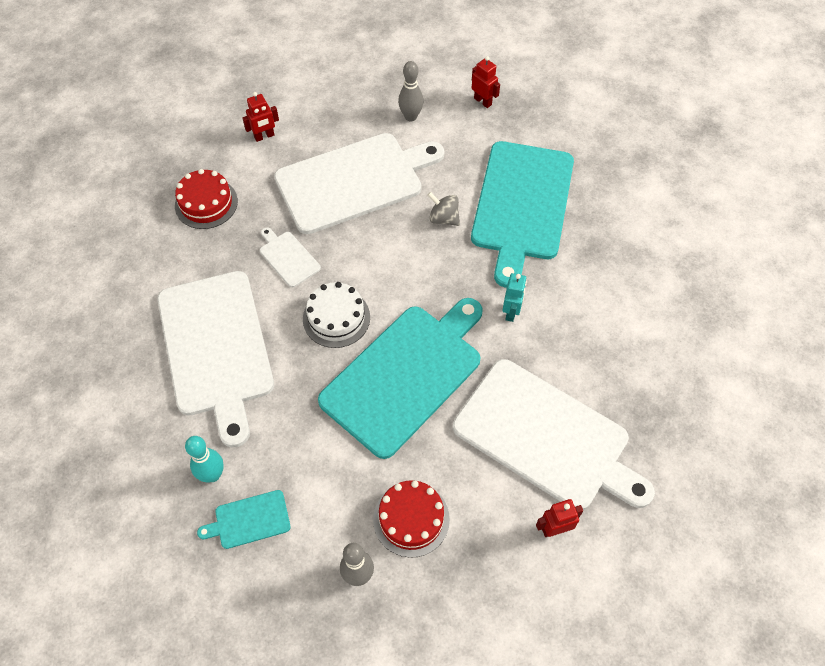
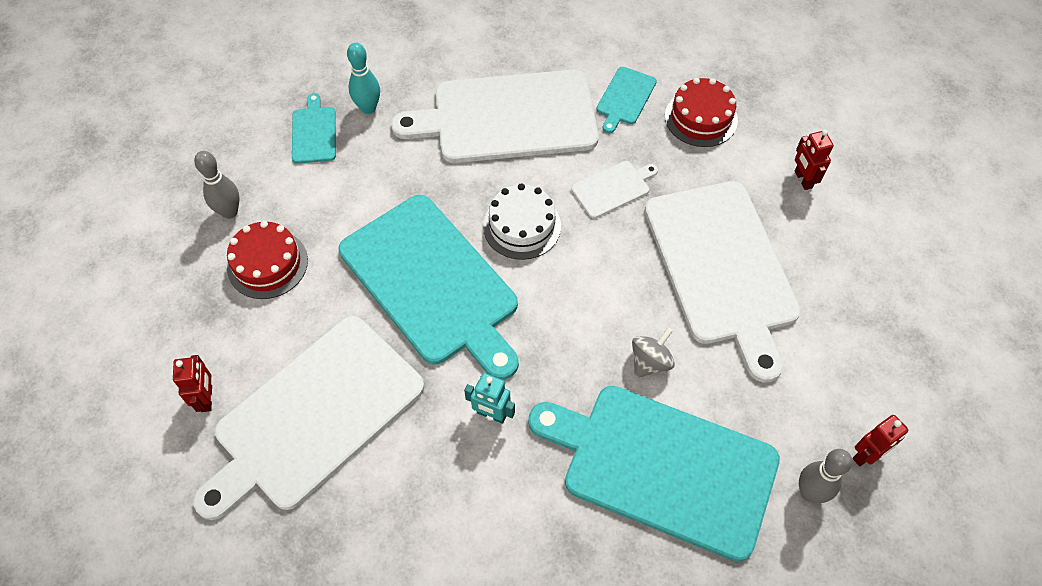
camera: 100 degrees right, 0 degrees up
grey bowling pin [398,61,423,122] -> grey bowling pin moved to [799,449,852,503]
none -> turquoise cutting board [596,67,657,133]

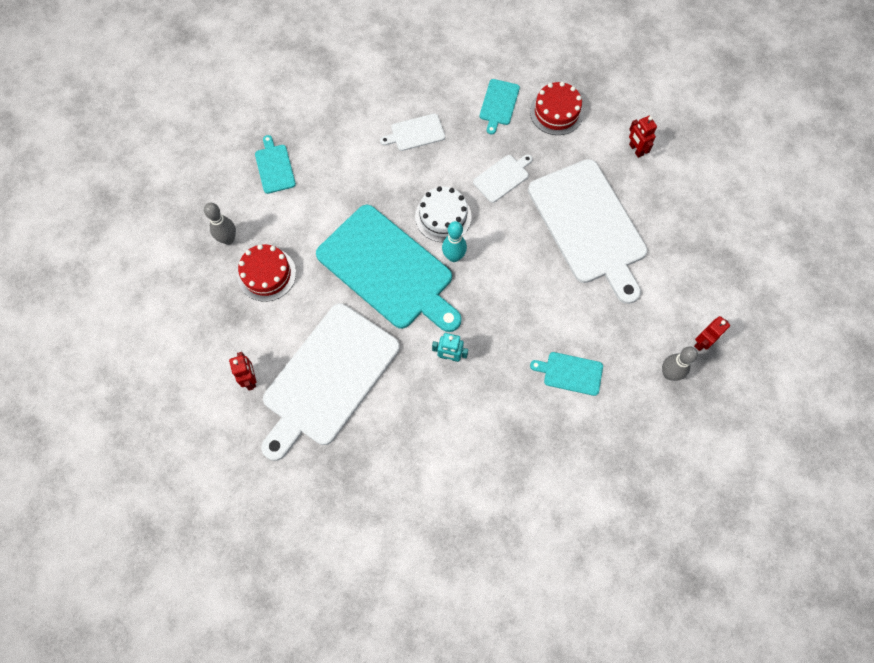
camera: 10 degrees left, 10 degrees up
turquoise bowling pin [347,43,380,114] -> turquoise bowling pin moved to [442,221,467,262]
white cutting board [391,70,599,163] -> white cutting board [380,113,445,151], size x0.42
turquoise cutting board [528,386,780,562] -> turquoise cutting board [530,352,603,396], size x0.42
grey spinning top [632,327,675,378] -> none

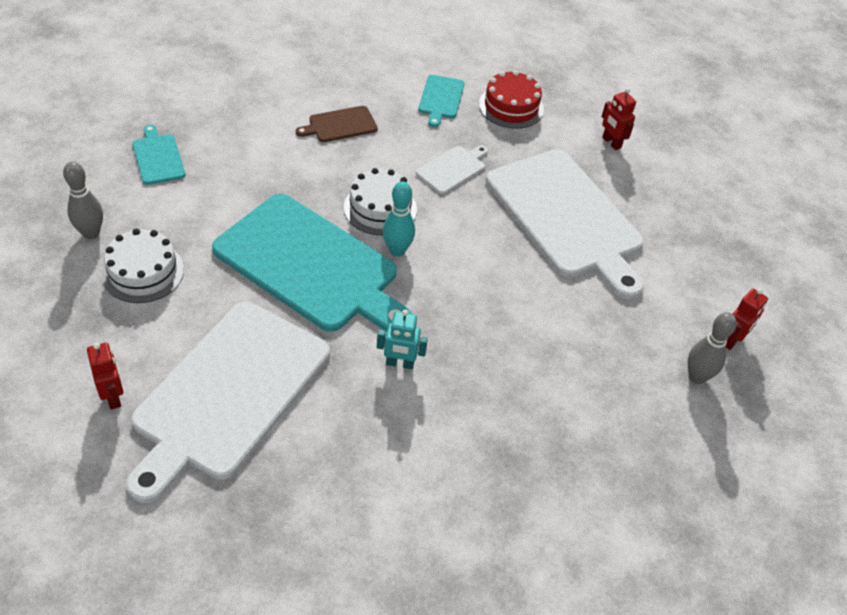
camera: 10 degrees left, 20 degrees down
red cake [238,244,296,302] -> white cake [102,229,184,303]
white cutting board [380,113,445,151] -> brown cutting board [296,106,378,142]
turquoise cutting board [530,352,603,396] -> none

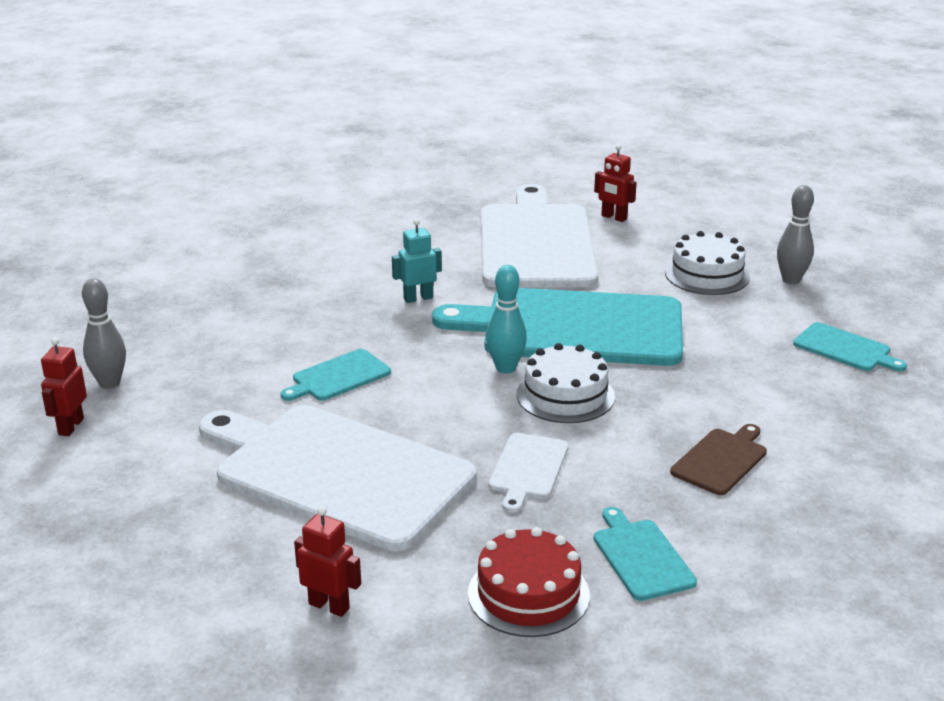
camera: 155 degrees right, 20 degrees down
none -> turquoise cutting board [281,349,391,401]

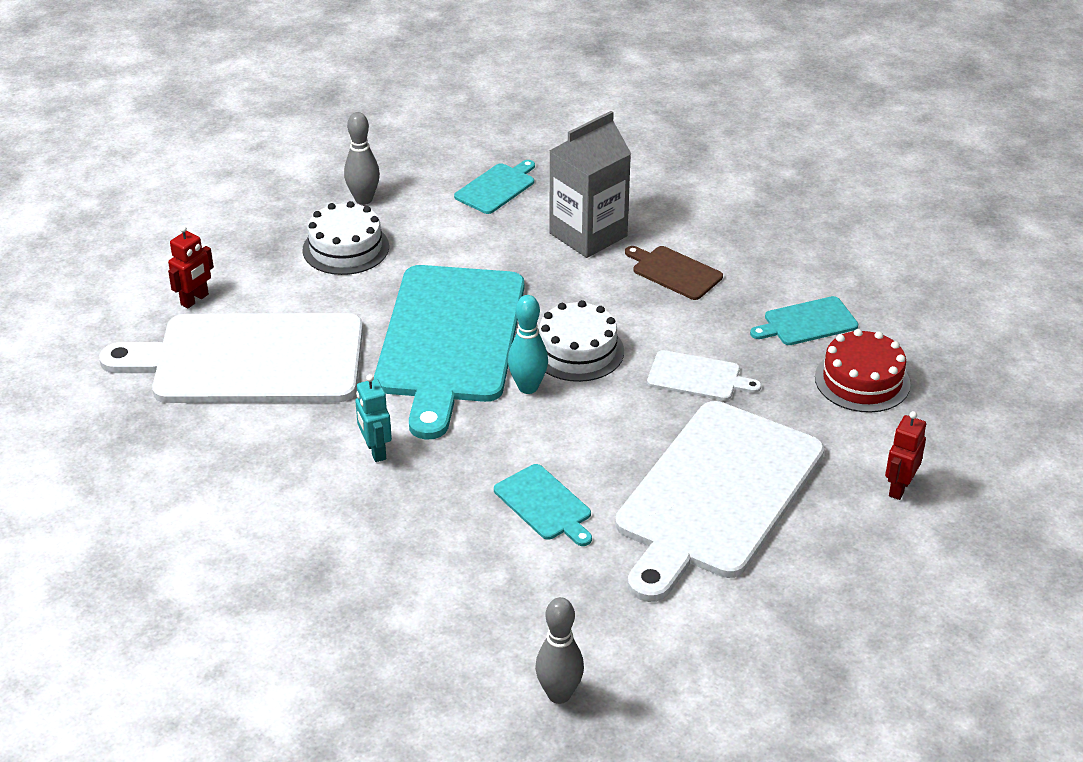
camera: 90 degrees left, 10 degrees up
red robot [41,337,87,436] -> none
none -> grey carton [549,111,631,258]

